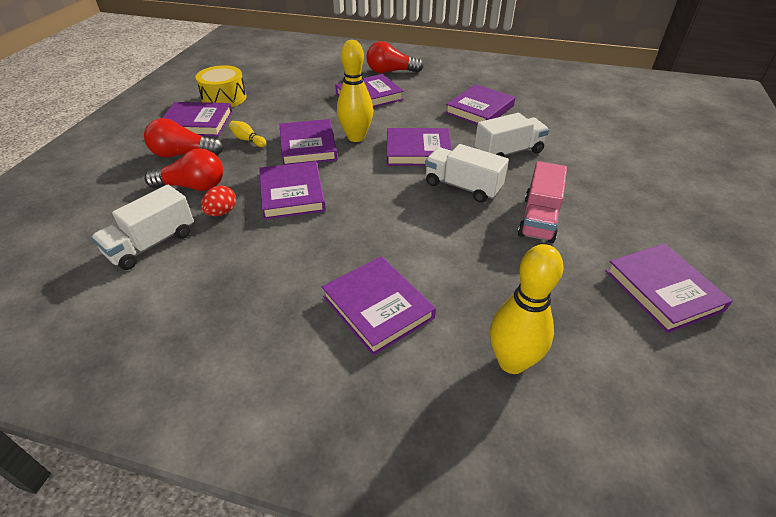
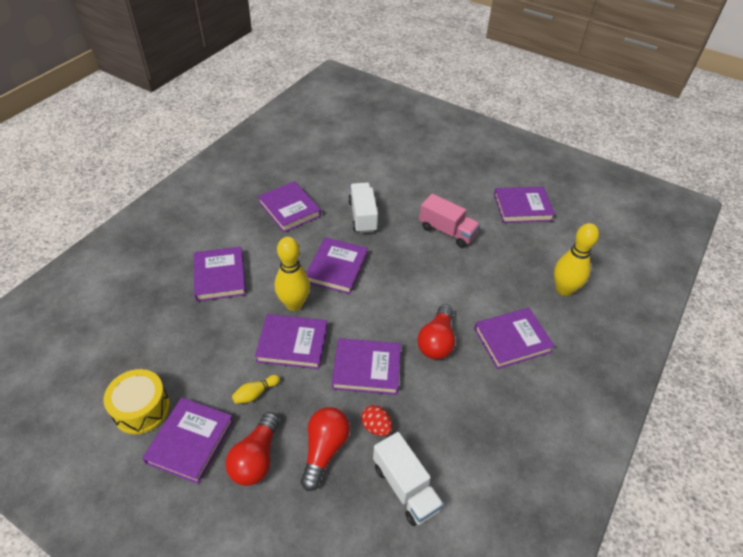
camera: 75 degrees left, 5 degrees up
red light bulb [366,41,424,73] -> red light bulb moved to [417,304,455,360]
white truck [425,144,509,203] -> none

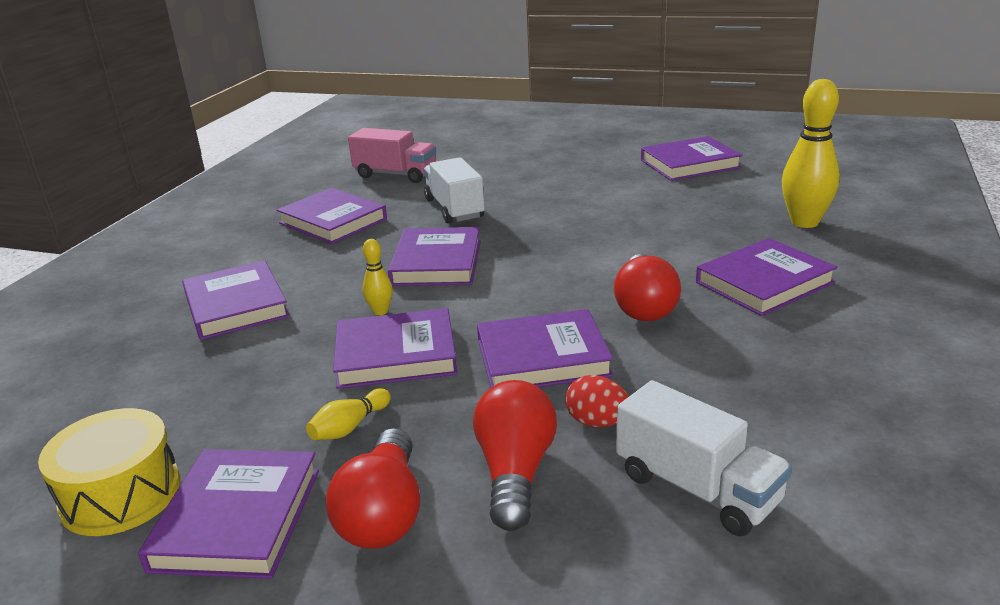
camera: 10 degrees left, 20 degrees down
yellow bowling pin [275,237,310,311] -> yellow bowling pin [363,239,393,315], size x0.48
pink truck [419,194,480,248] -> pink truck moved to [348,128,436,183]

